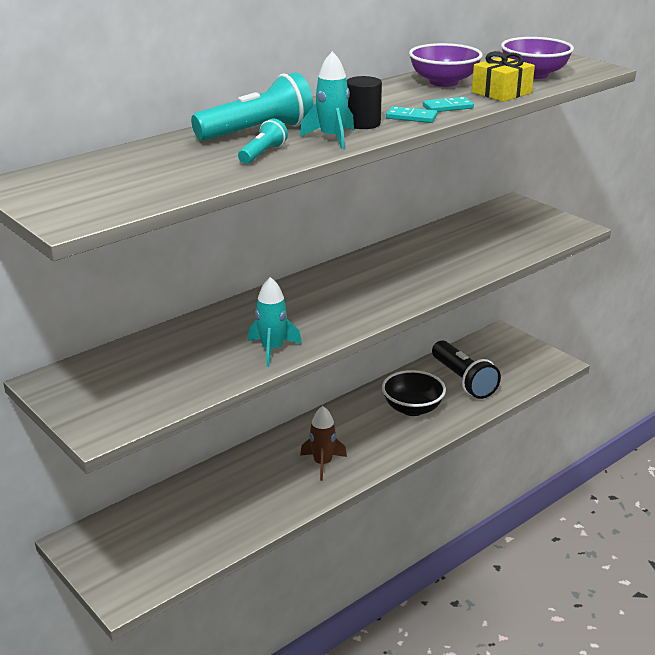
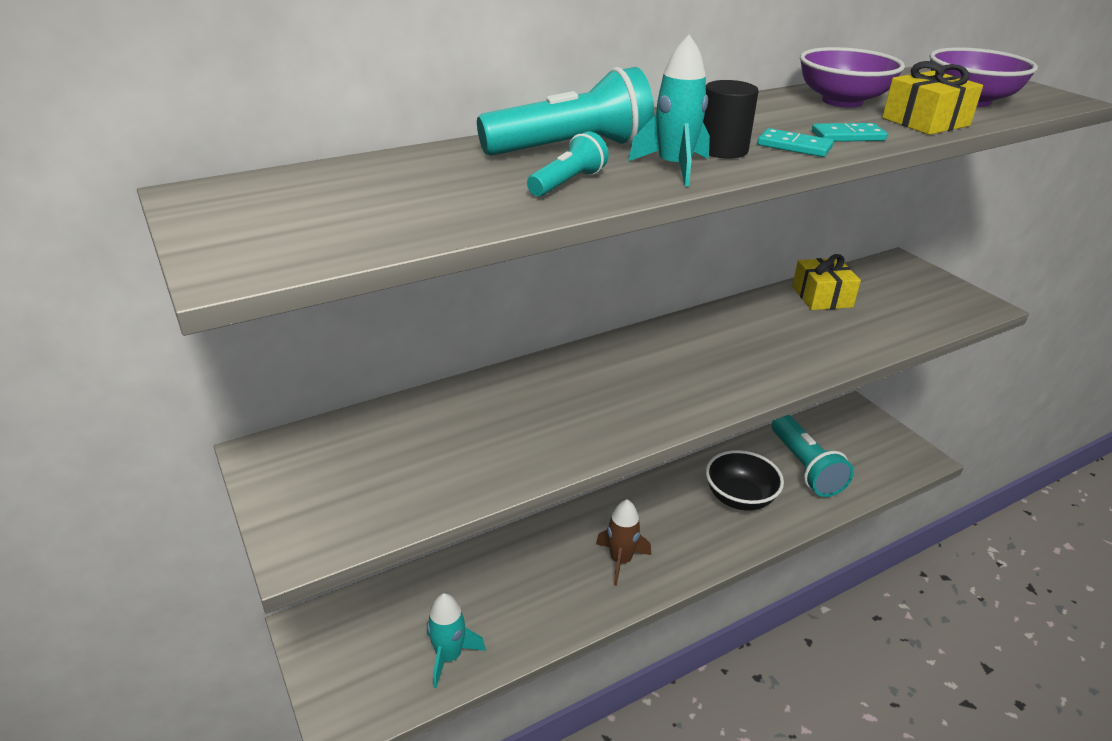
camera: 10 degrees right, 5 degrees up
turquoise rocket [248,277,302,367] -> turquoise rocket moved to [427,593,486,688]
black flashlight [432,341,501,399] -> turquoise flashlight [772,415,854,497]
none -> yellow gift [792,254,861,310]

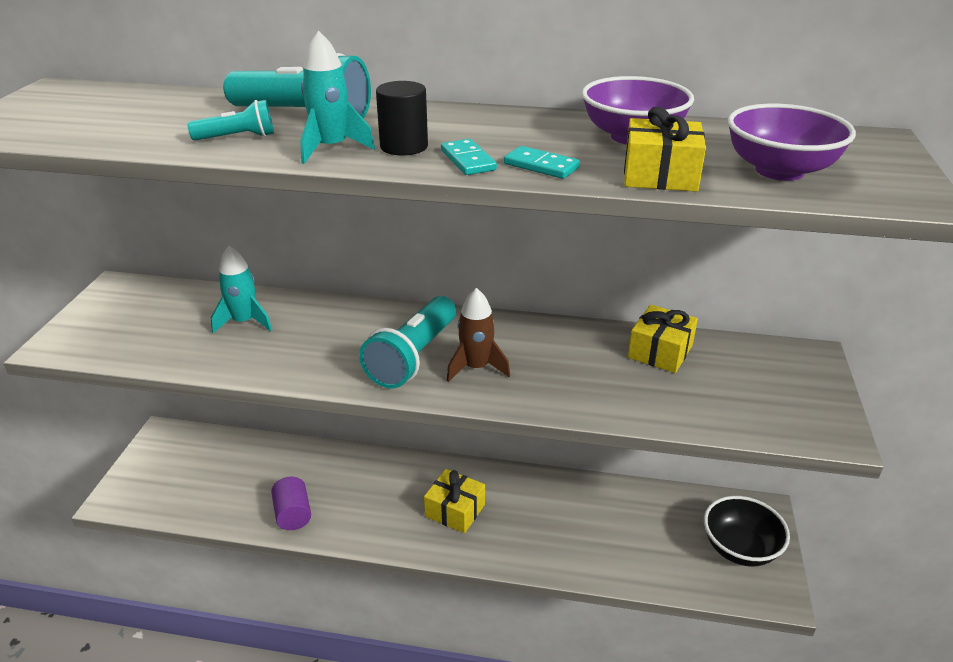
camera: 40 degrees right, 0 degrees up
turquoise rocket [427,593,486,688] -> turquoise rocket moved to [211,246,272,333]
brown rocket [596,499,651,586] -> brown rocket moved to [446,288,510,382]
black bowl [706,450,784,511] -> black bowl moved to [704,496,790,567]
turquoise flashlight [772,415,854,497] -> turquoise flashlight moved to [359,296,456,388]
none -> purple cylinder [271,477,311,530]
none -> yellow gift [424,469,485,533]

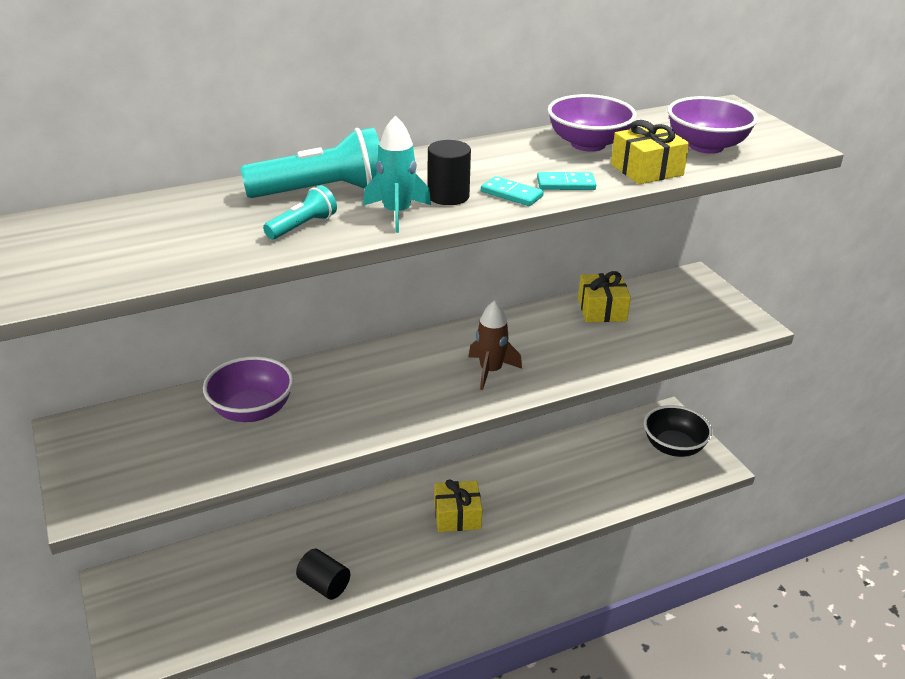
camera: 35 degrees left, 0 degrees up
turquoise rocket [211,246,272,333] -> purple bowl [203,356,294,422]
purple cylinder [271,477,311,530] -> black cylinder [296,549,350,600]
turquoise flashlight [359,296,456,388] -> none

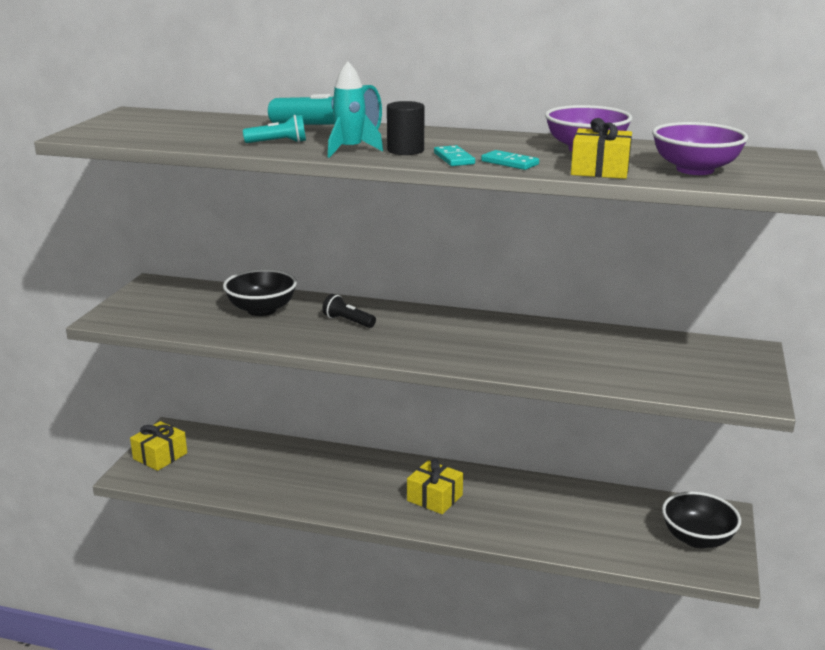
camera: 40 degrees right, 10 degrees down
purple bowl [203,356,294,422] -> black bowl [223,269,297,316]
black cylinder [296,549,350,600] -> none
brown rocket [469,300,522,390] -> none
yellow gift [578,271,631,322] -> yellow gift moved to [130,421,187,471]
none -> black flashlight [322,294,376,328]

